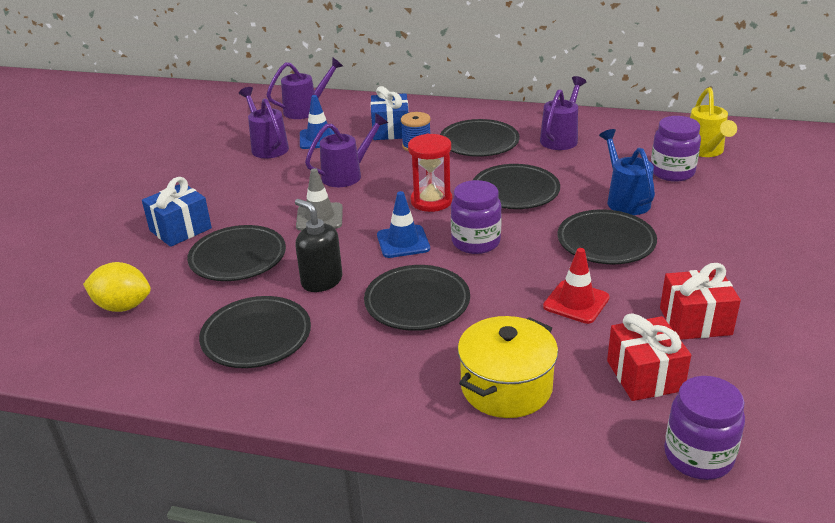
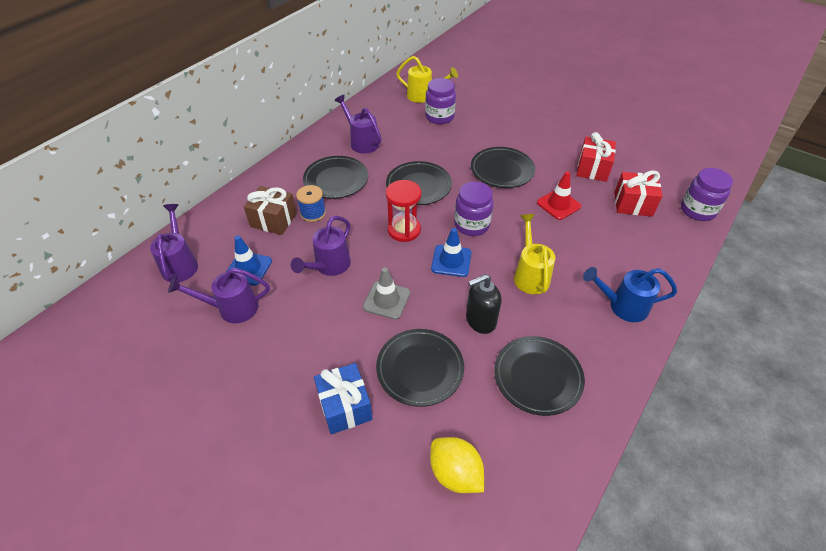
camera: 70 degrees left, 15 degrees up
yellow lemon [83,262,151,312] -> yellow lemon turned 75 degrees counterclockwise [430,437,484,493]
purple watering can [305,113,388,187] -> purple watering can turned 135 degrees counterclockwise [291,216,351,276]
black plate [364,265,470,331] -> yellow watering can [514,214,555,294]
blue gift [370,86,409,140] -> brown gift [244,186,297,235]
yellow pot [458,316,558,418] -> none
blue watering can [599,129,655,215] -> blue watering can moved to [583,267,677,322]

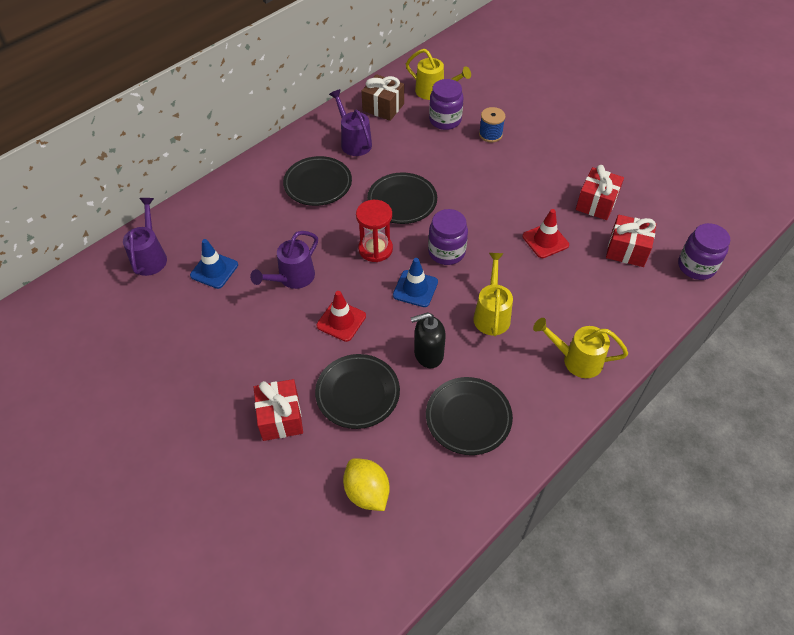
camera: 10 degrees right, 5 degrees up
purple watering can [168,268,270,323] -> none
brown gift [244,186,297,235] -> brown gift moved to [362,74,404,121]
blue spool [296,185,326,222] -> blue spool moved to [479,107,506,142]
blue gift [314,363,373,434] -> red gift [254,379,303,441]
grey traffic cone [363,268,410,320] -> red traffic cone [316,291,366,342]
black plate [471,147,535,188] -> none
blue watering can [583,267,677,322] -> yellow watering can [533,318,628,378]

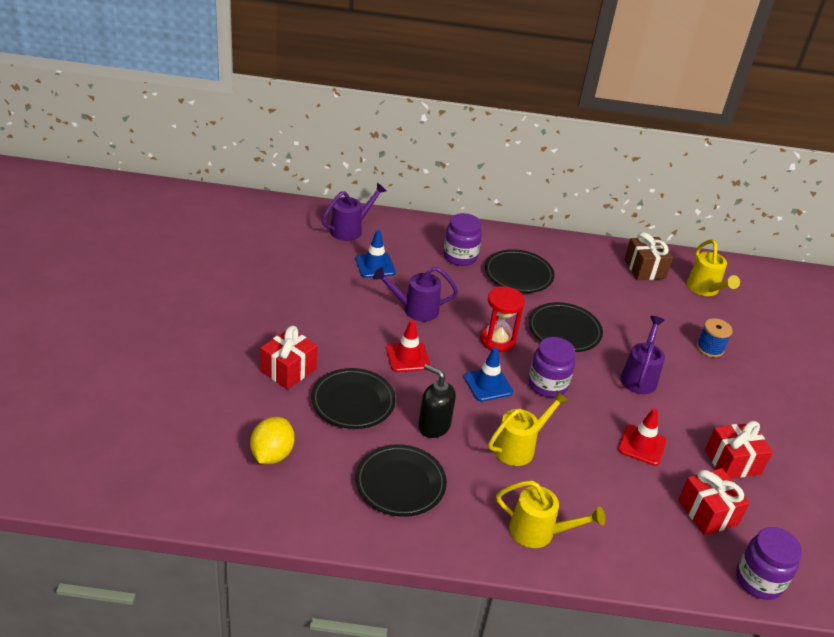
camera: 45 degrees right, 15 degrees down
purple watering can [329,89,372,156] -> purple watering can moved to [620,316,665,394]
purple jar [429,79,463,130] -> purple jar moved to [443,213,482,266]
yellow watering can [533,318,628,378] -> yellow watering can turned 135 degrees clockwise [496,480,606,548]

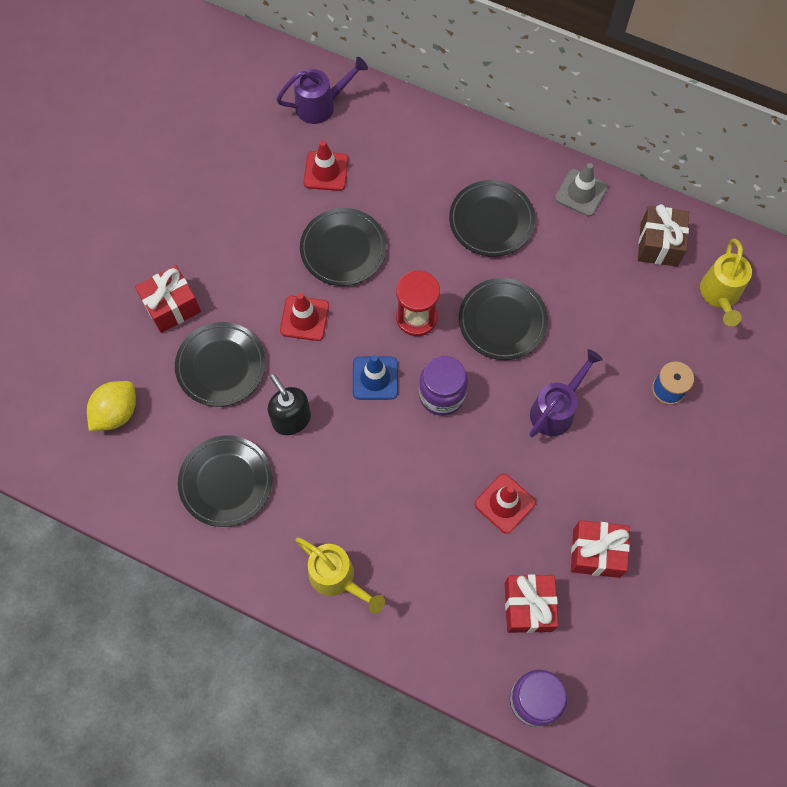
camera: 25 degrees right, 30 degrees up
blue traffic cone [355,230,396,278] -> red traffic cone [303,141,348,191]
purple watering can [373,267,458,321] -> black plate [300,208,387,286]
purple jar [443,213,482,266] -> none
yellow watering can [488,391,569,466] -> none
none -> grey traffic cone [555,163,608,216]

